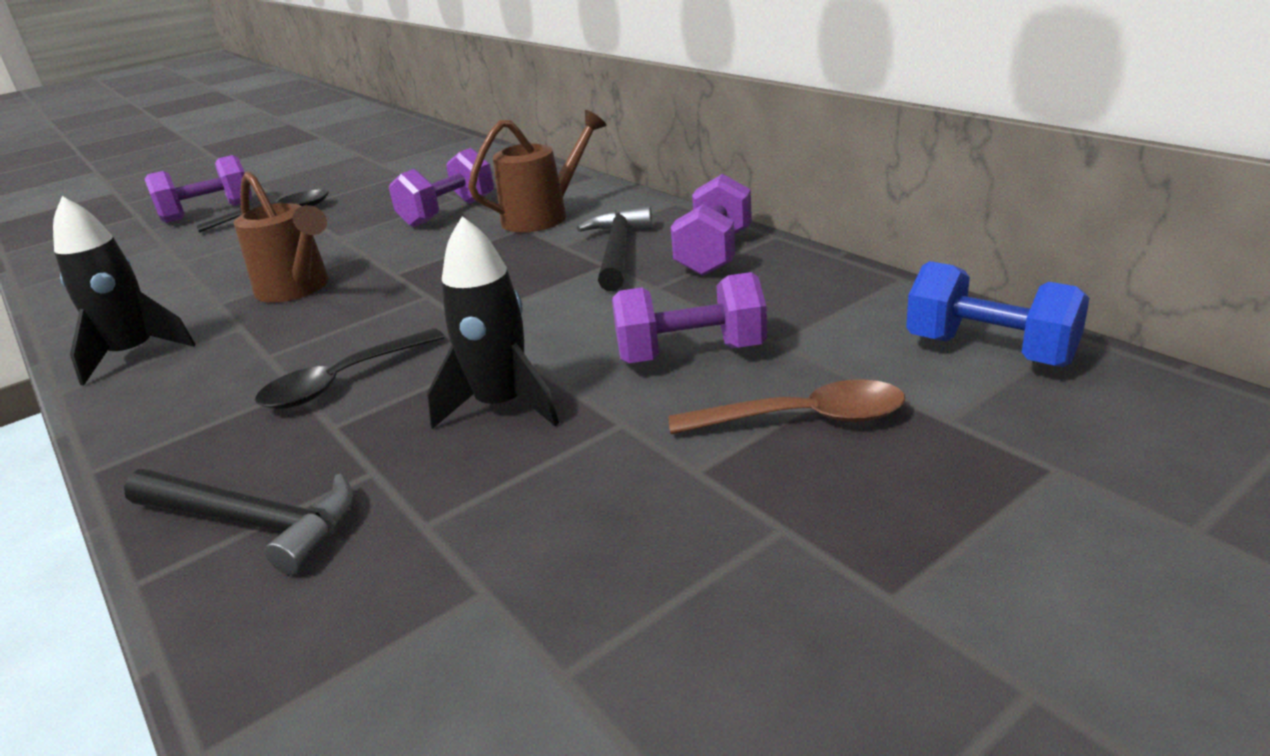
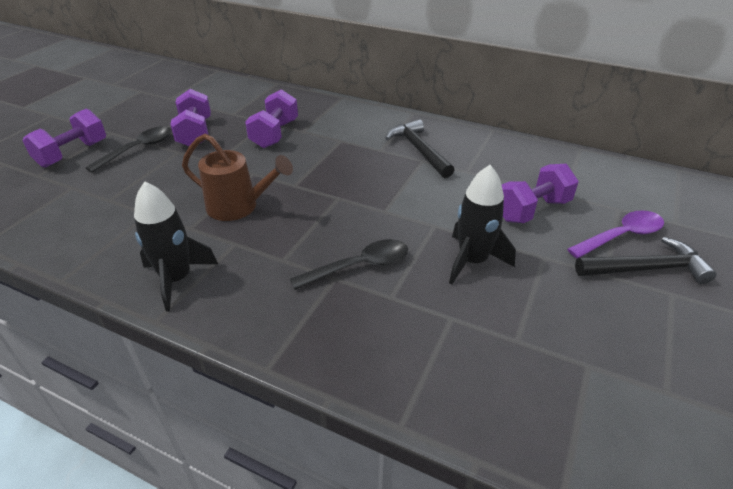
camera: 30 degrees left, 10 degrees up
black hammer [124,469,353,575] -> black hammer moved to [575,237,716,284]
black spoon [255,328,445,409] -> black spoon turned 135 degrees counterclockwise [290,239,408,290]
brown watering can [468,110,606,232] -> none
brown spoon [669,379,905,434] -> purple spoon [567,210,664,258]
purple dumbbell [671,174,752,276] -> purple dumbbell moved to [170,89,211,146]
blue dumbbell [906,261,1090,367] -> none

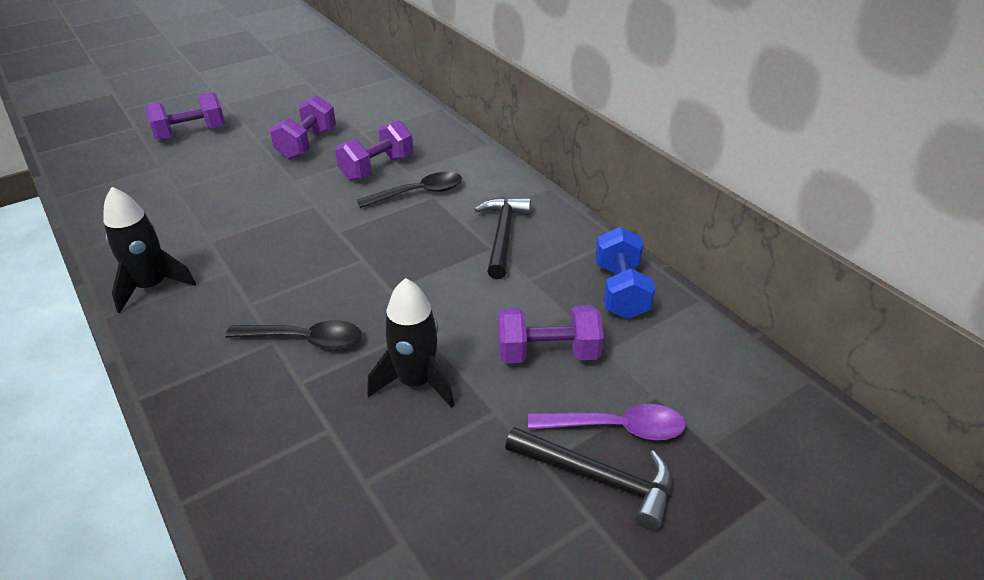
camera: 30 degrees right, 0 degrees up
black spoon [85,126,172,173] -> black spoon moved to [357,172,462,208]
brown watering can [182,134,293,221] -> none
none -> blue dumbbell [595,227,656,319]

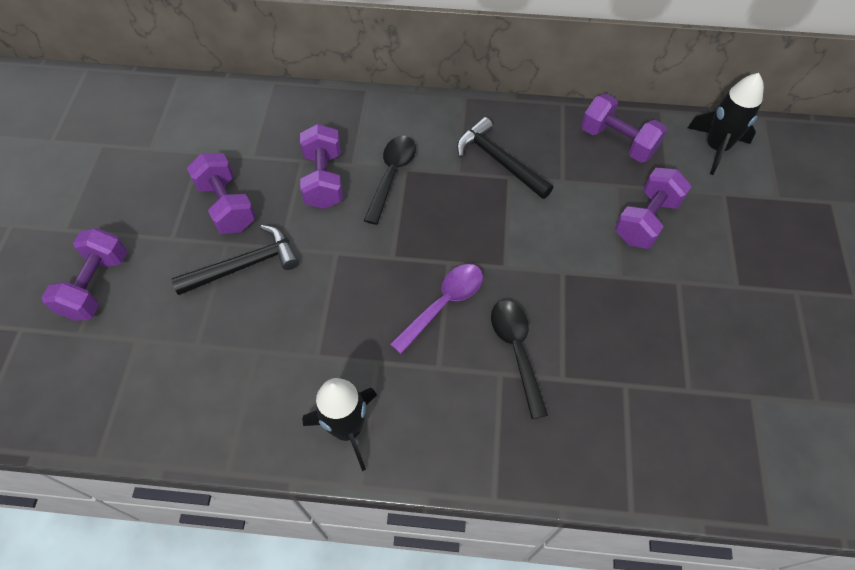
camera: 50 degrees left, 20 degrees up
black spoon [226,320,361,350] -> black spoon turned 60 degrees counterclockwise [491,300,548,419]
black rocket [367,278,454,408] -> black rocket moved to [688,73,764,175]
black hammer [505,427,672,530] -> black hammer moved to [171,225,299,295]
purple spoon [528,404,685,440] -> purple spoon moved to [390,264,483,354]
blue dumbbell [595,227,656,319] -> purple dumbbell [581,94,667,163]

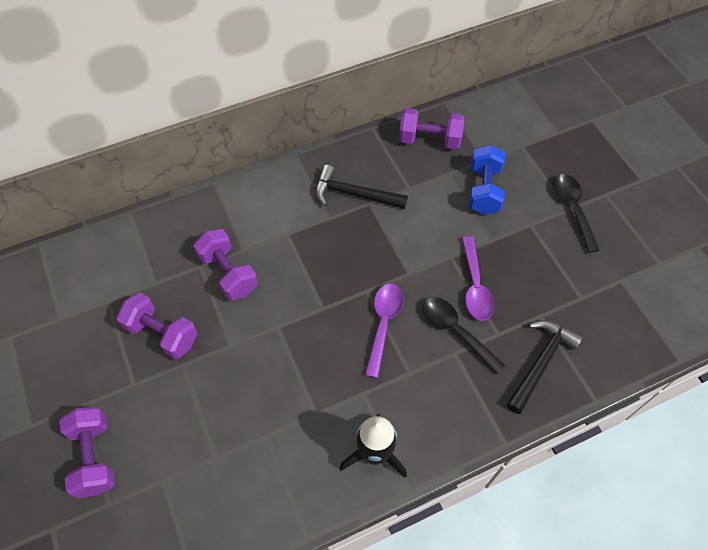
camera: 30 degrees left, 0 degrees up
black hammer [171,225,299,295] -> black hammer moved to [507,320,583,414]
black spoon [364,136,416,225] -> black spoon moved to [554,174,599,253]
purple dumbbell [615,168,692,249] -> blue dumbbell [469,145,505,215]
black rocket [688,73,764,175] -> none
none -> purple spoon [462,236,495,321]

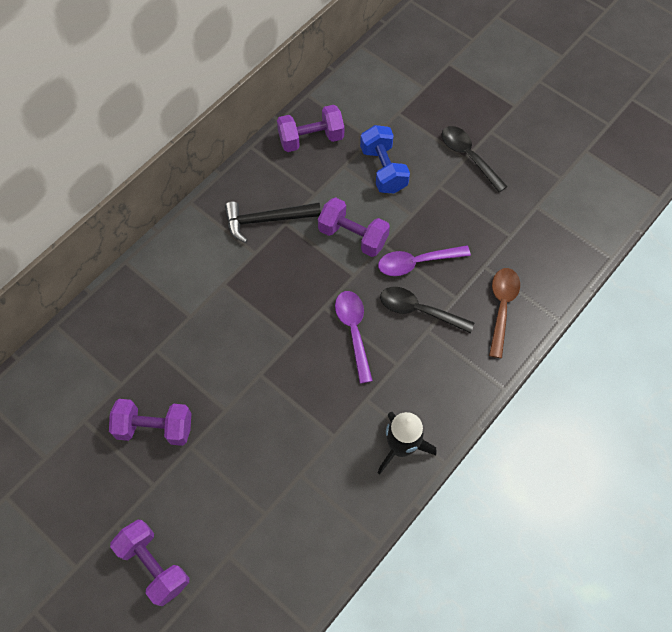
camera: 25 degrees left, 5 degrees up
purple dumbbell [193,229,258,301] -> purple dumbbell moved to [318,197,390,257]
purple spoon [462,236,495,321] -> purple spoon turned 105 degrees clockwise [378,245,471,276]
black hammer [507,320,583,414] -> brown spoon [489,268,520,358]

